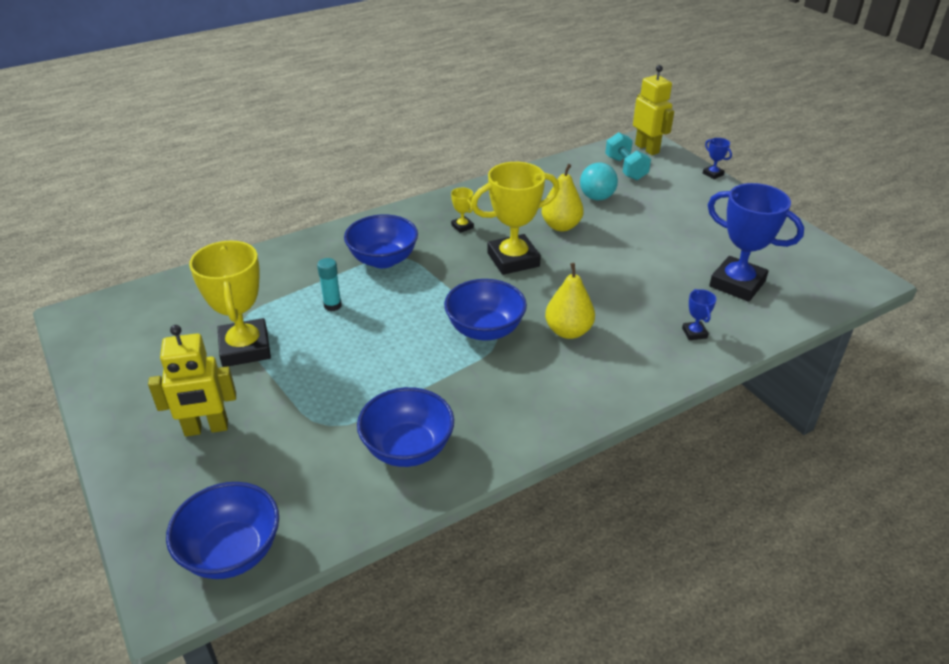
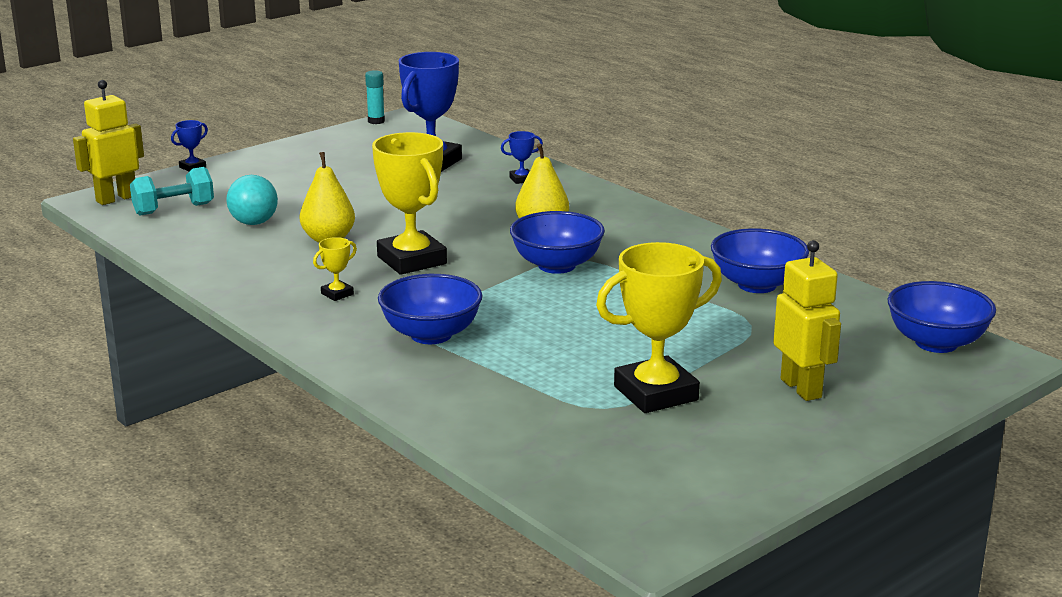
camera: 100 degrees left, 15 degrees down
turquoise glue stick [317,258,342,311] -> turquoise glue stick moved to [365,70,385,124]

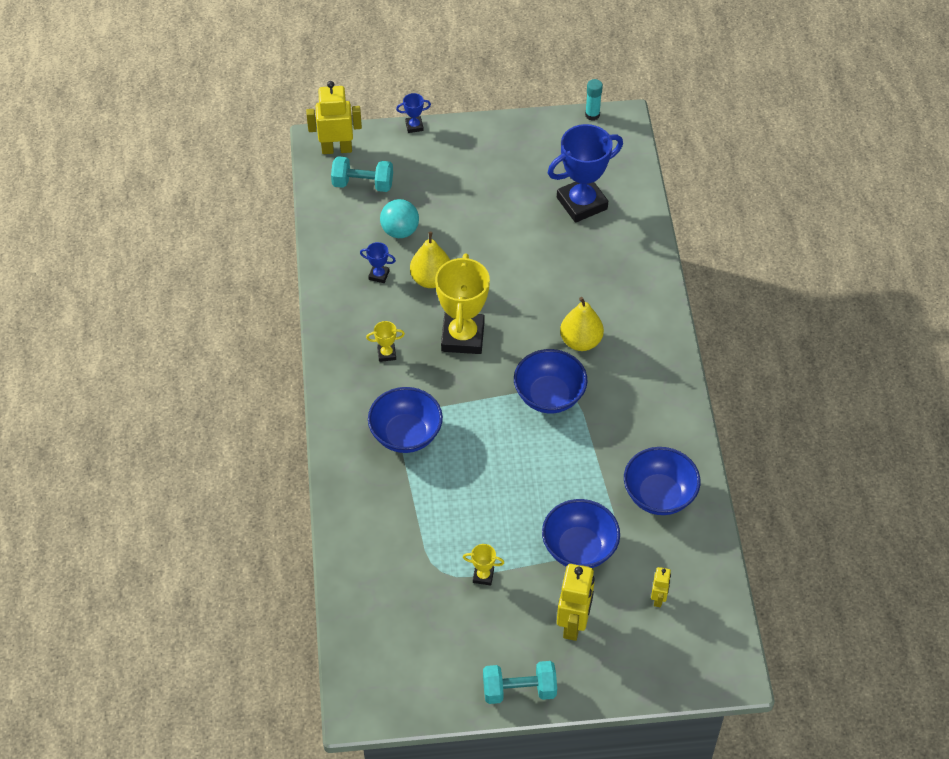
camera: 35 degrees right, 30 degrees up
blue trophy [501,131,543,184] -> blue trophy moved to [360,242,396,283]
yellow trophy [596,242,722,413] -> yellow trophy [463,544,504,585], size x0.43
blue bowl [887,281,996,353] -> blue bowl moved to [542,499,620,568]
none -> turquoise dumbbell [483,661,557,704]
none -> yellow robot [651,567,671,607]

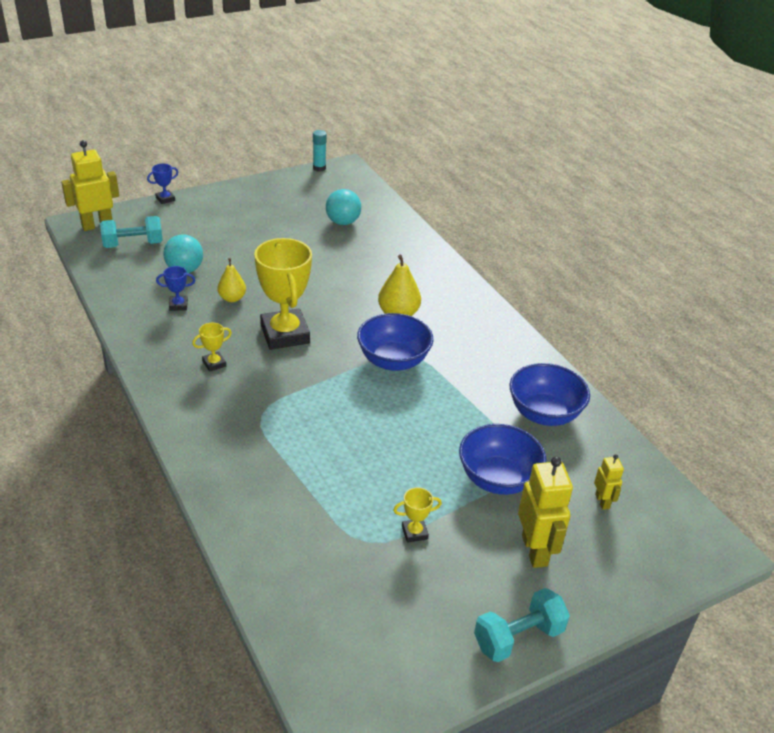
camera: 25 degrees left, 15 degrees down
blue bowl [368,387,443,453] -> none
yellow pear [410,232,450,288] -> yellow pear [217,258,246,302], size x0.66
blue trophy [548,124,623,223] -> turquoise ball [326,189,361,225]

